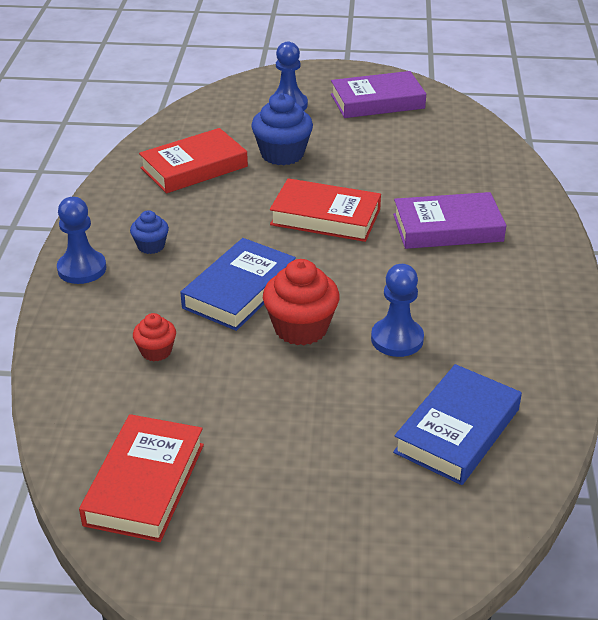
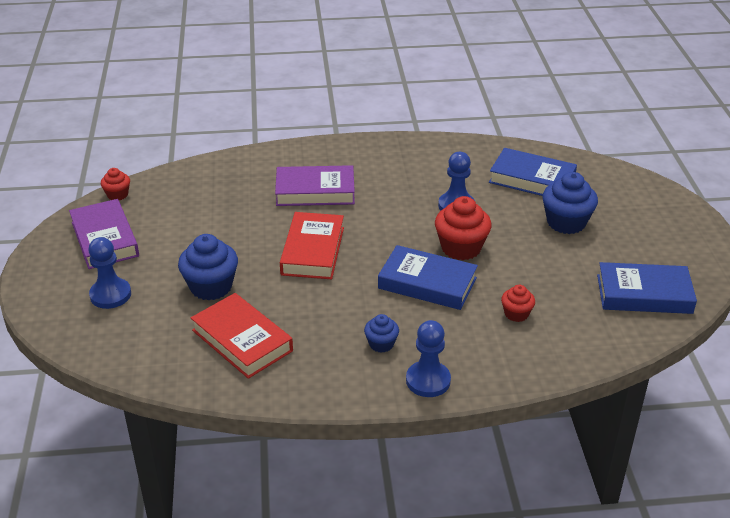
camera: 100 degrees left, 0 degrees up
red book [79,414,204,542] -> blue book [597,262,697,314]
purple book [393,192,506,249] -> purple book turned 75 degrees counterclockwise [275,165,355,206]
none -> red cupcake [101,168,130,200]
none -> blue cupcake [542,172,598,234]

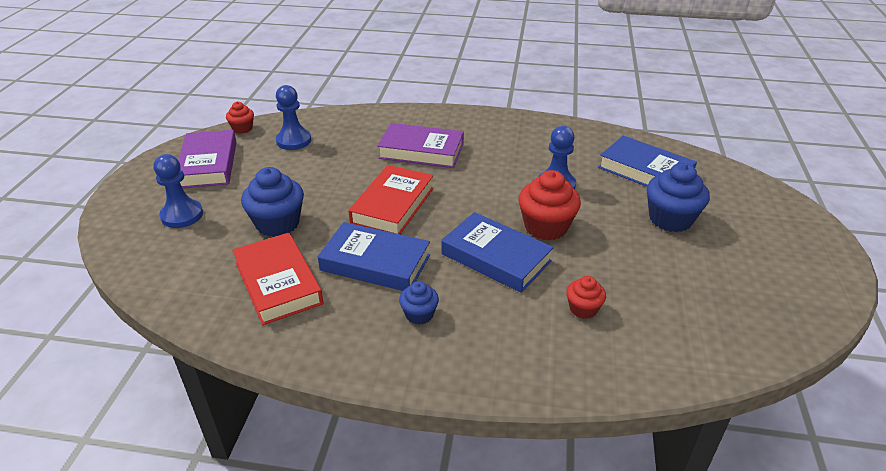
camera: 15 degrees right, 0 degrees up
blue pawn [406,320,451,397] -> blue pawn moved to [276,85,311,150]
blue book [597,262,697,314] -> blue book moved to [317,222,430,291]

